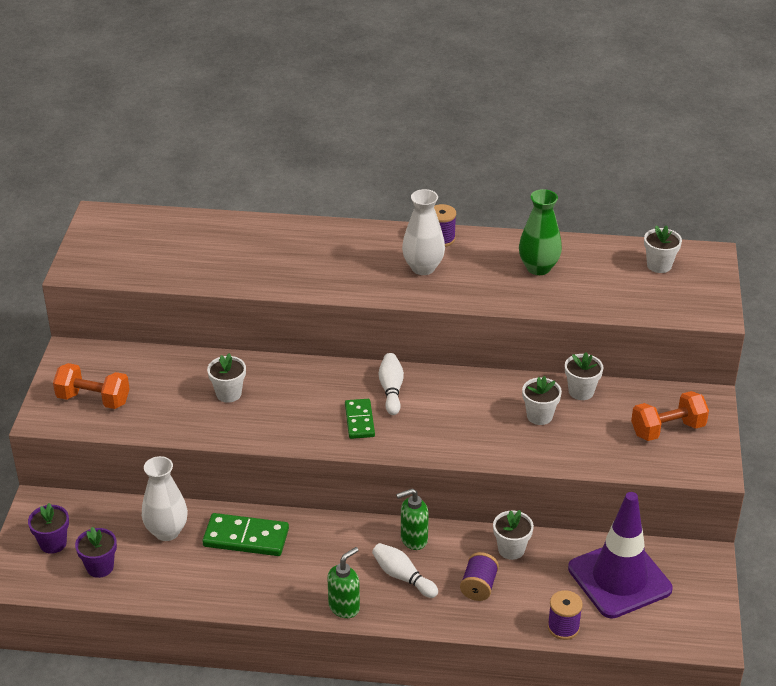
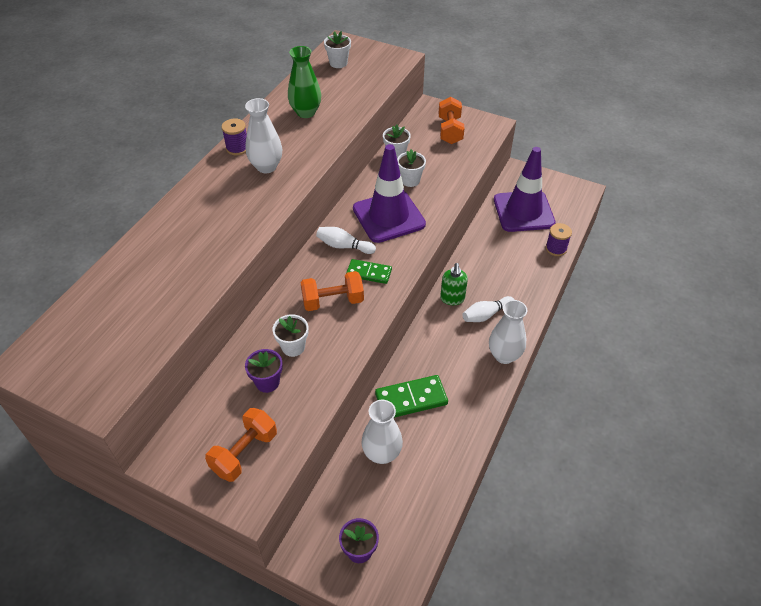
camera: 70 degrees left, 10 degrees up
purple flower pot [75,527,117,578] -> purple flower pot moved to [245,349,283,393]
green domino [202,513,289,556] -> green domino turned 45 degrees clockwise [375,375,448,418]
green soap dispenser [327,547,360,618] -> white vase [489,300,527,364]
purple spool [460,552,499,601] -> none
white flower pot [493,510,534,560] -> none
none -> orange dumbbell [300,271,364,311]
none -> purple traffic cone [353,144,426,243]

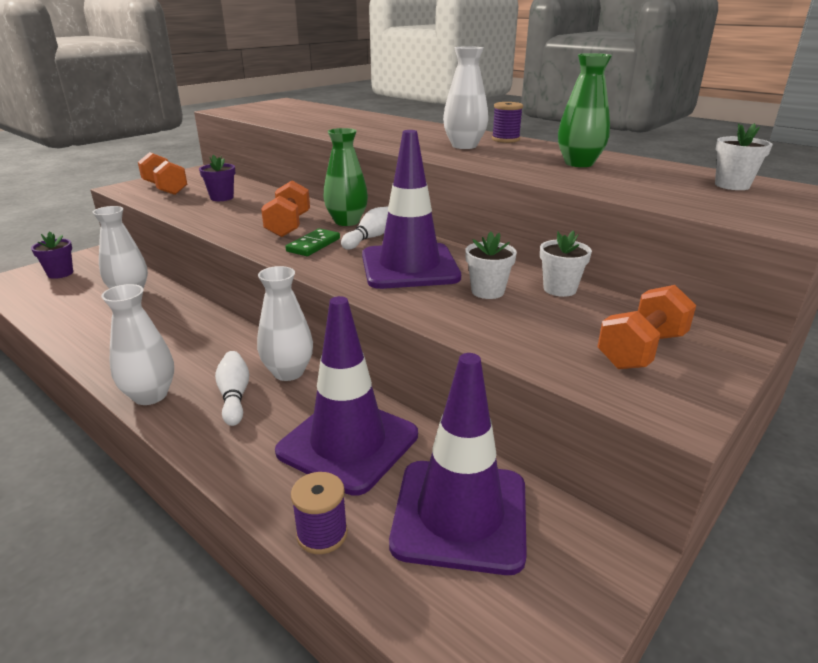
camera: 105 degrees right, 20 degrees down
white flower pot [273,314,308,357] -> none
green domino [375,375,448,418] -> none
orange dumbbell [439,97,465,144] -> orange dumbbell turned 60 degrees counterclockwise [597,285,696,369]
green soap dispenser [440,263,468,305] -> white vase [257,266,313,381]
none -> purple traffic cone [275,296,418,496]
none -> green vase [323,128,368,226]

